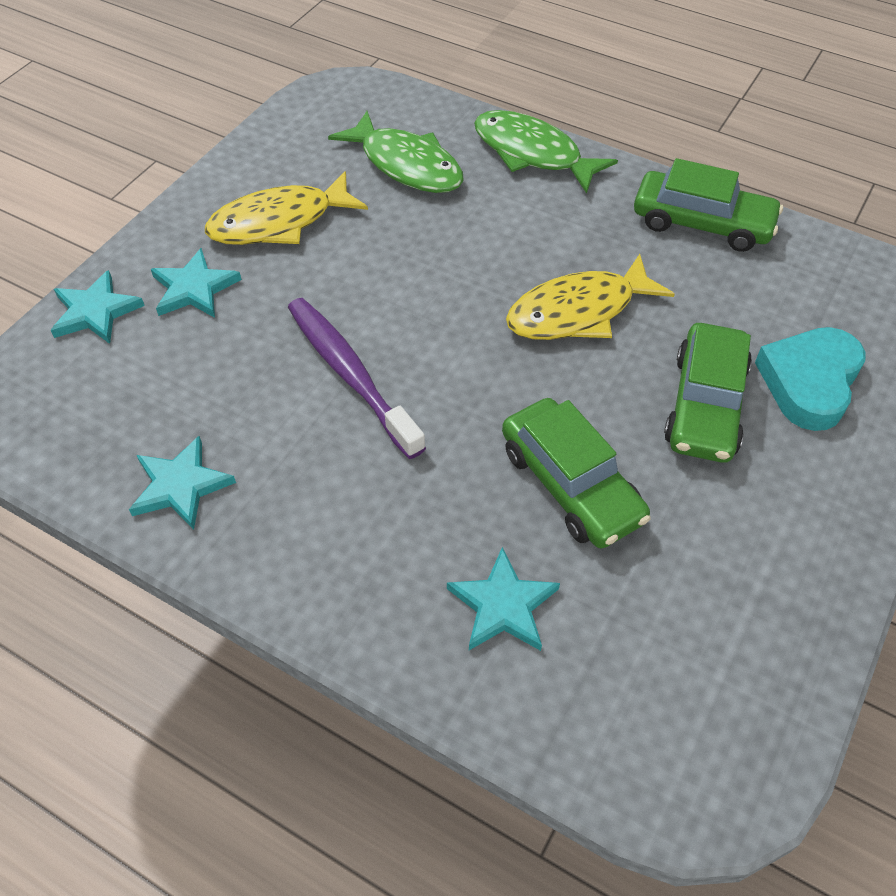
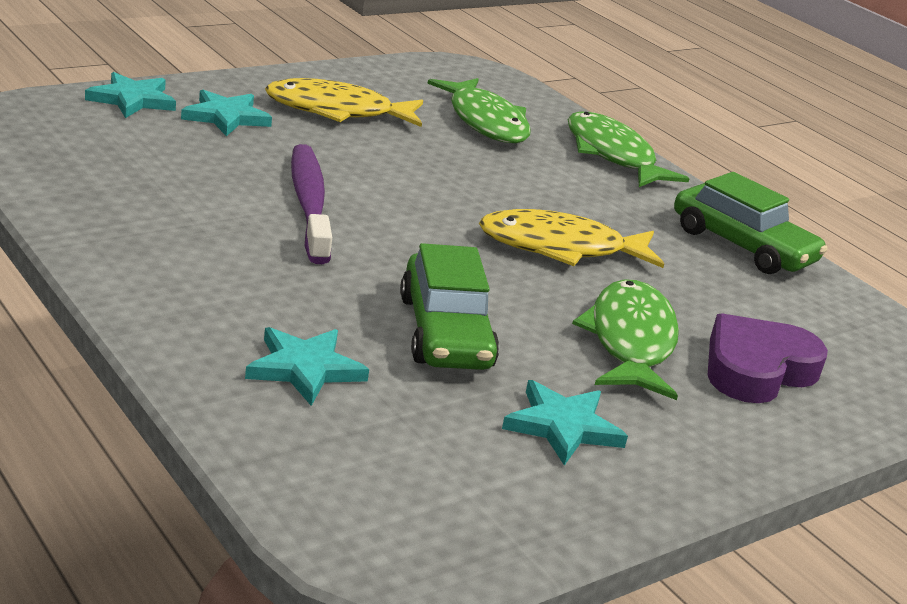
camera: 20 degrees right, 25 degrees down
turquoise star [129,436,236,530] -> turquoise star moved to [502,380,628,466]
green car [664,323,752,463] -> green fish [572,279,679,400]
turquoise heart [755,327,865,431] -> purple heart [708,313,828,403]

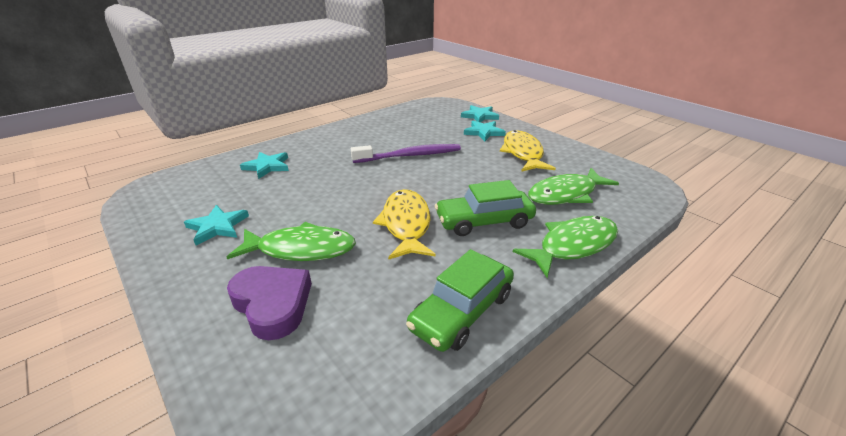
camera: 90 degrees right, 5 degrees up
green car [400,243,499,370] -> green car moved to [435,180,536,236]

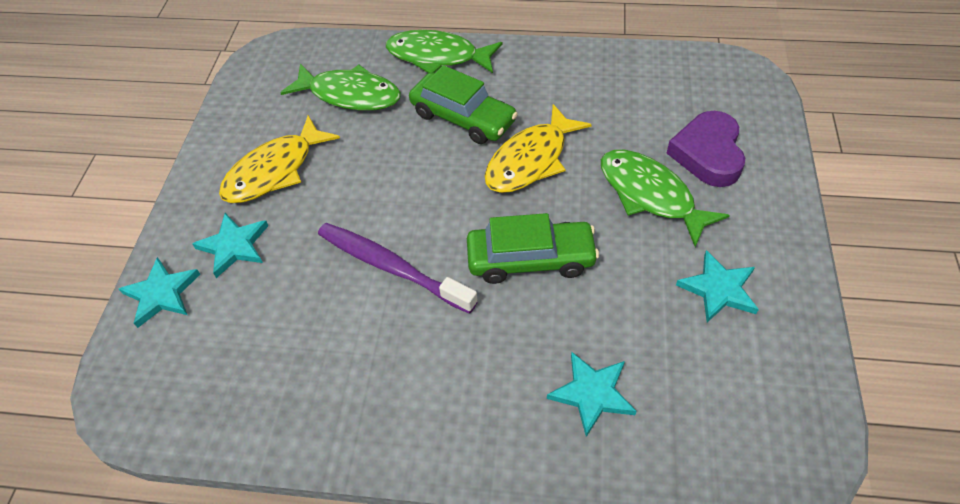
camera: 130 degrees left, 20 degrees up
green car [406,249,514,352] -> green car moved to [467,213,599,284]

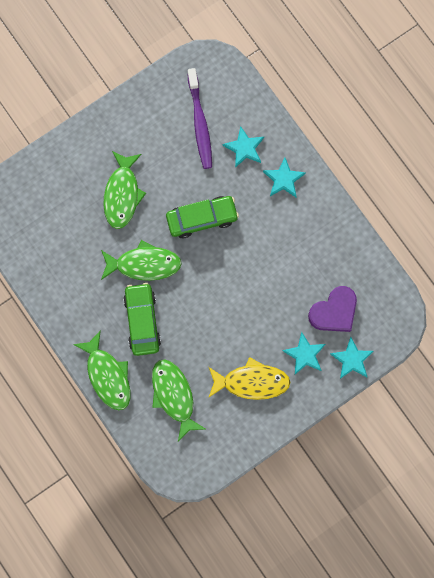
camera: 135 degrees left, 25 degrees up
purple toothbrush [318,223,478,314] -> purple toothbrush moved to [187,68,212,169]
green car [467,213,599,284] -> green car turned 120 degrees clockwise [166,196,239,238]
yellow fish [485,104,592,193] -> green fish [101,240,182,281]
purple heart [666,111,745,187] -> purple heart moved to [308,286,357,332]
turquoise star [676,250,759,322] -> turquoise star moved to [263,158,306,197]

